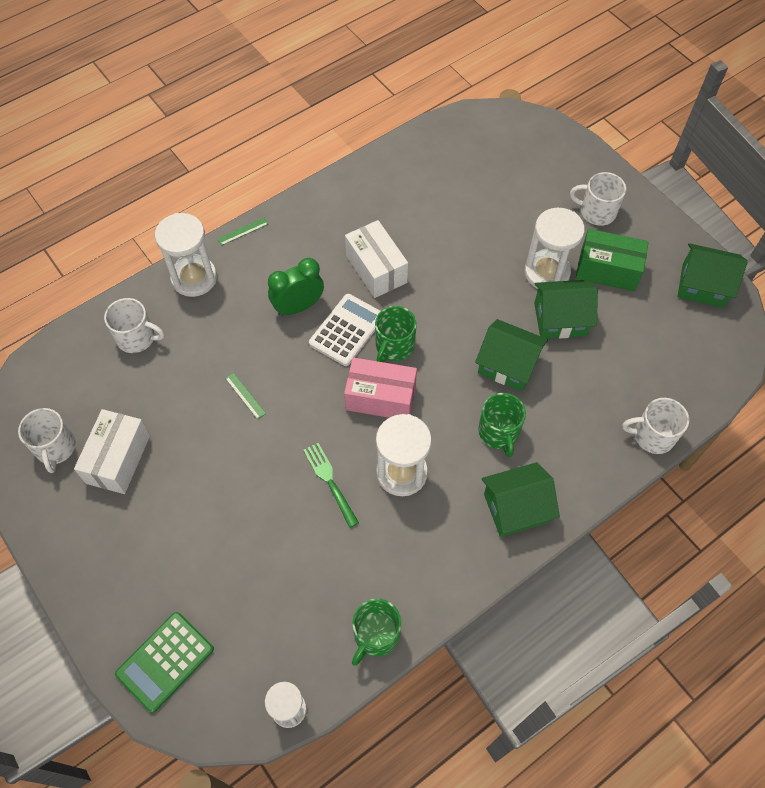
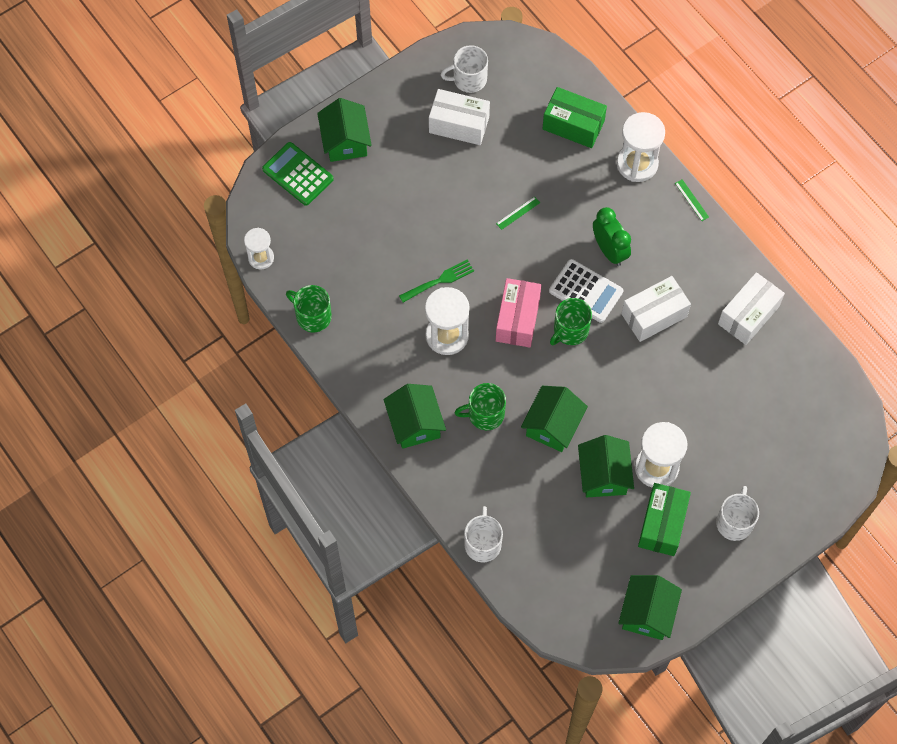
camera: 90 degrees right, 5 degrees up
white mug [104,298,164,353] -> green box [542,87,607,148]
green mug [375,306,417,362] -> green mug turned 75 degrees counterclockwise [550,298,592,345]
none -> green house [317,98,372,162]
none -> white box [718,272,785,345]

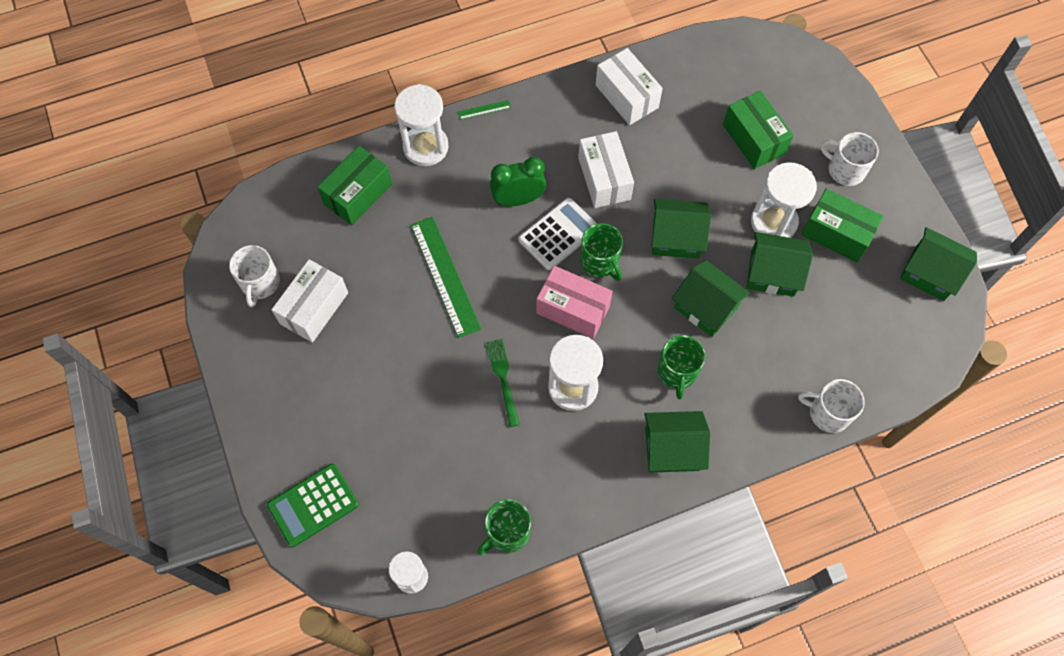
camera: 75 degrees left, 0 degrees up
green house [317,98,372,162] -> green house moved to [652,199,711,259]
green ruler [496,197,540,230] -> green ruler [411,217,481,338], size x2.38
none -> green box [723,91,794,169]

